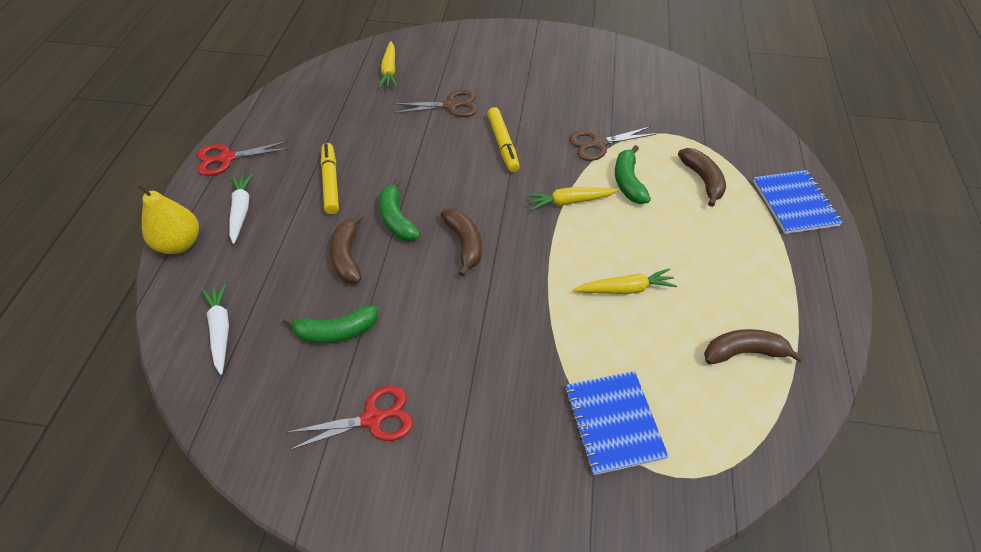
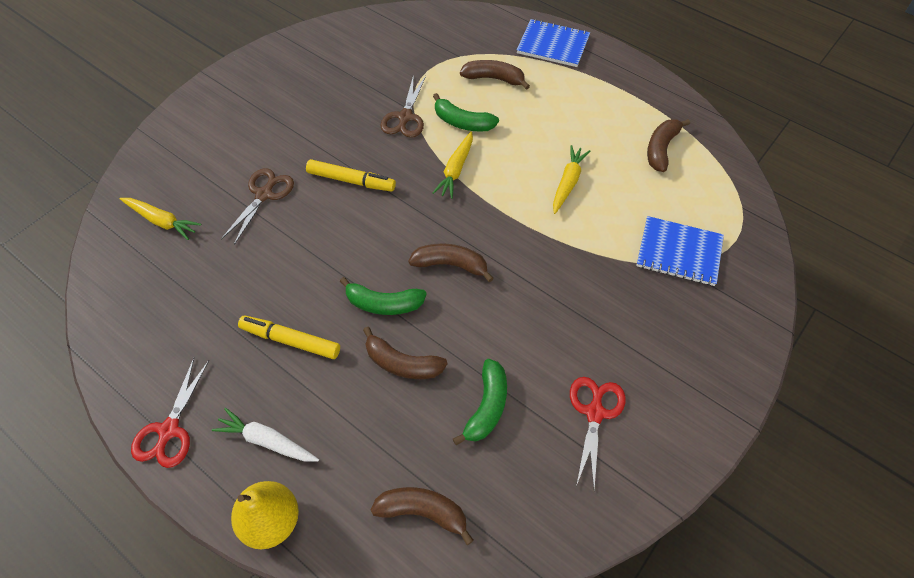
camera: 60 degrees left, 5 degrees up
white carrot [202,283,229,375] -> brown banana [371,487,474,545]

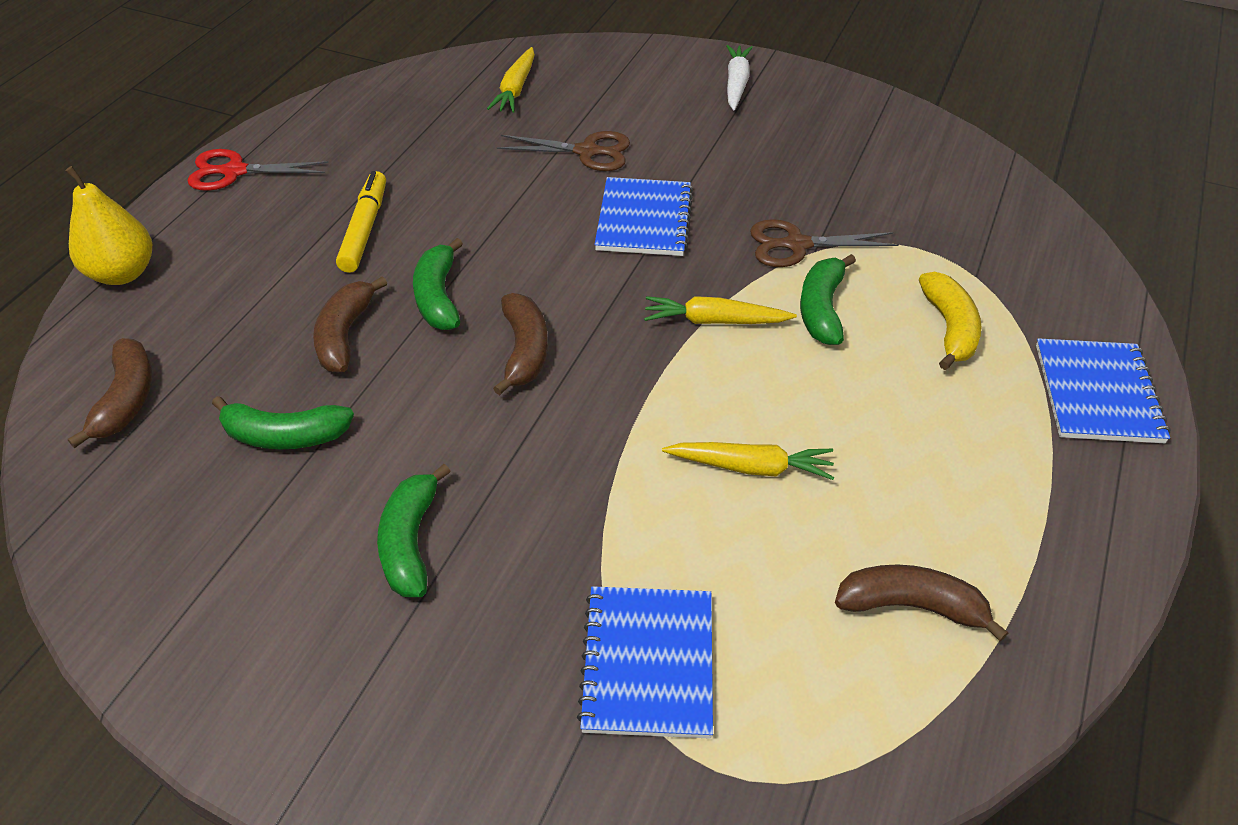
camera: 75 degrees right, 10 degrees down
white carrot [212,408,319,462] -> white carrot moved to [726,45,753,110]
yellow marker [306,159,396,192] -> blue notebook [594,177,693,256]
brown banana [460,60,530,90] -> yellow banana [919,272,981,370]
red scissors [570,377,626,489] -> none
none -> green banana [377,464,451,597]

